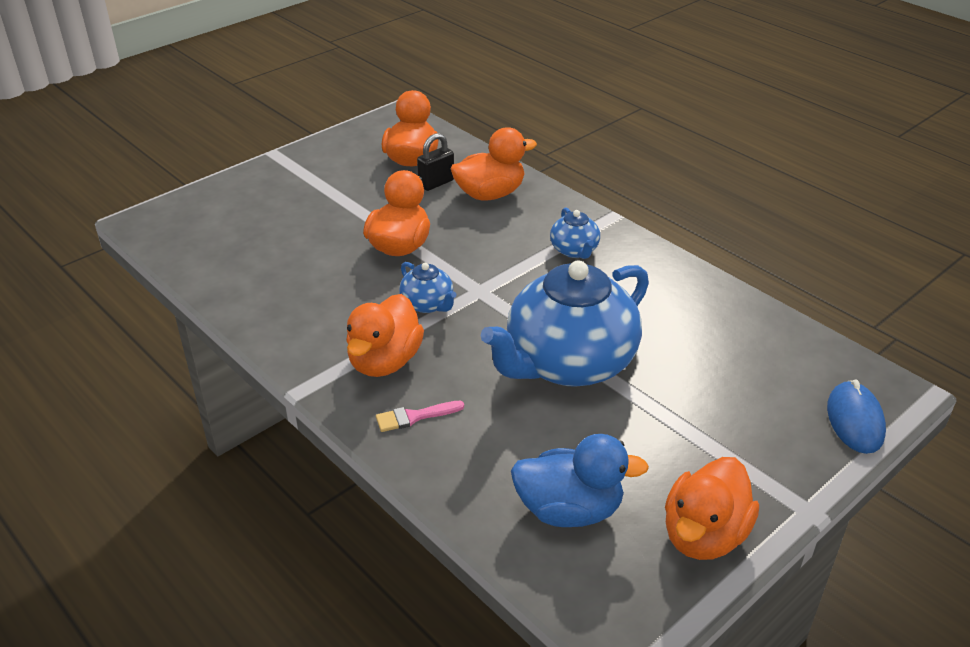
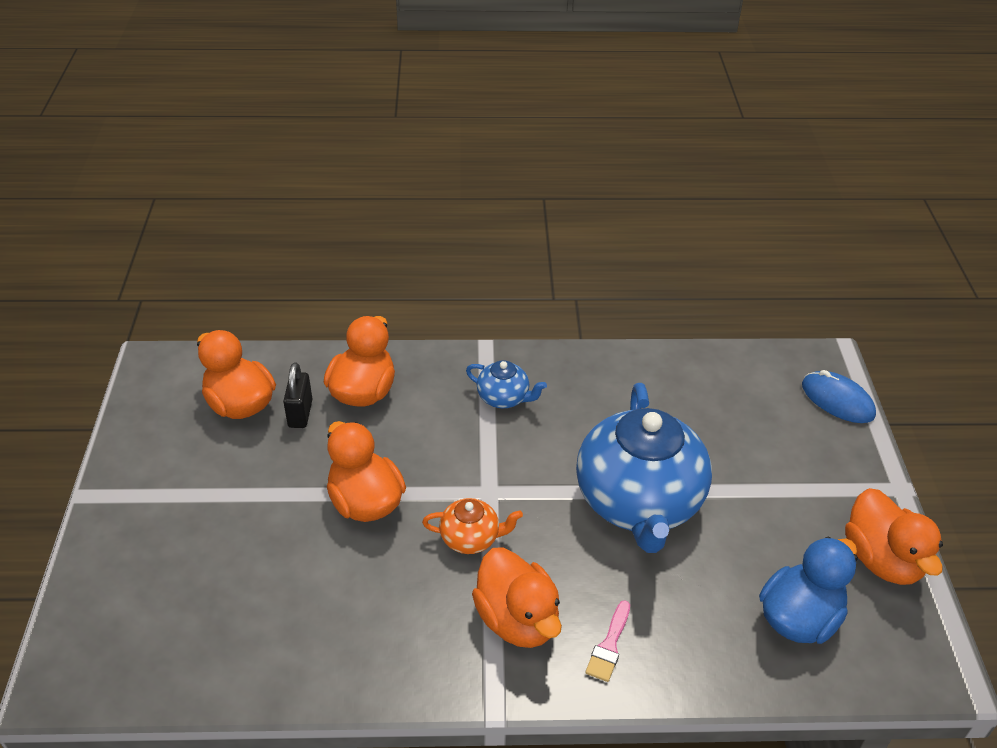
camera: 50 degrees left, 5 degrees up
blue teapot [399,262,457,313] -> orange teapot [422,498,523,554]

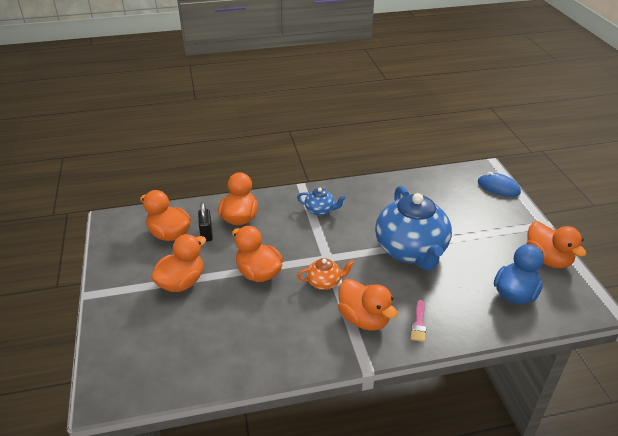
camera: 10 degrees left, 5 degrees down
none -> orange duck [151,234,206,292]

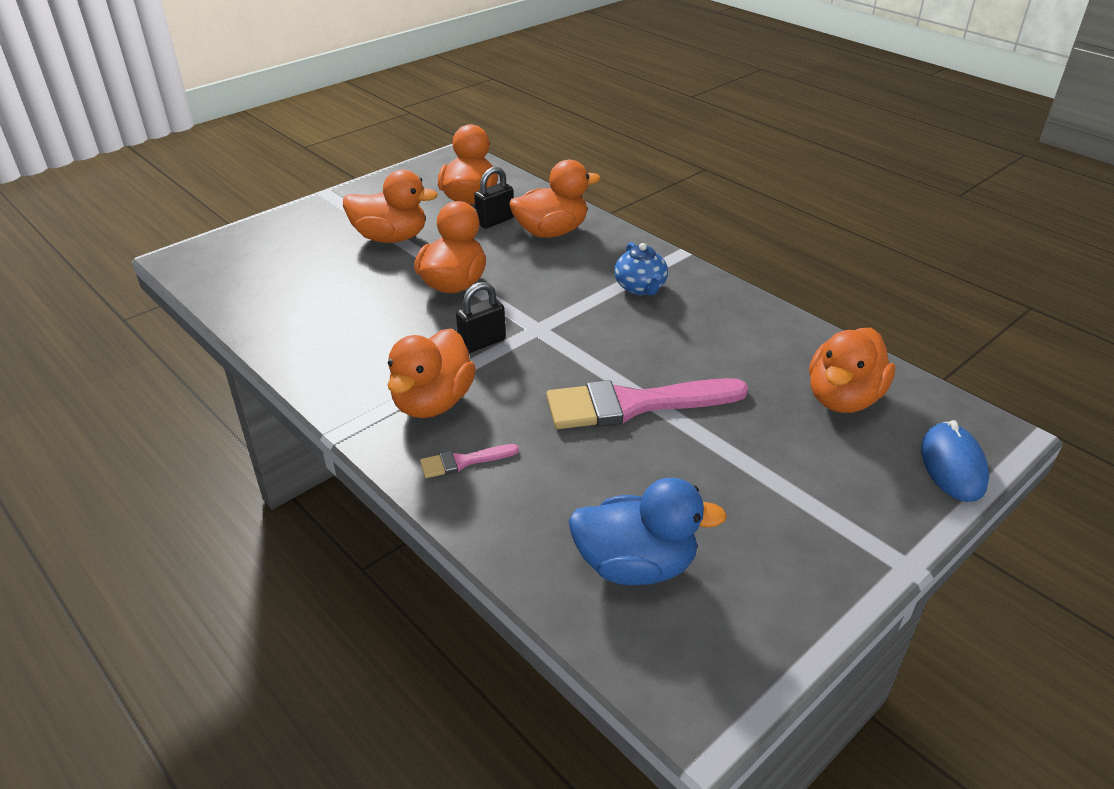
camera: 60 degrees right, 0 degrees up
orange teapot [297,258,354,290] -> black padlock [456,282,506,353]
blue teapot [375,186,452,271] -> pink brush [546,378,748,429]
orange duck [527,221,586,268] -> orange duck moved to [809,328,895,413]

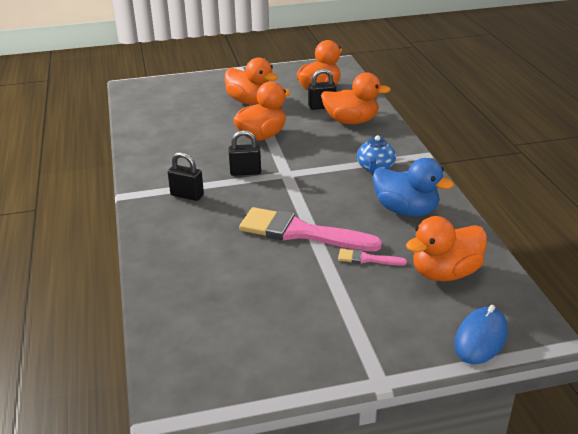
camera: 30 degrees right, 5 degrees down
orange duck [387,328,476,418] -> black padlock [168,152,204,201]
pink brush [420,444,519,478] -> pink brush moved to [338,249,407,266]
blue duck [568,478,727,585] -> blue duck moved to [372,158,454,216]

